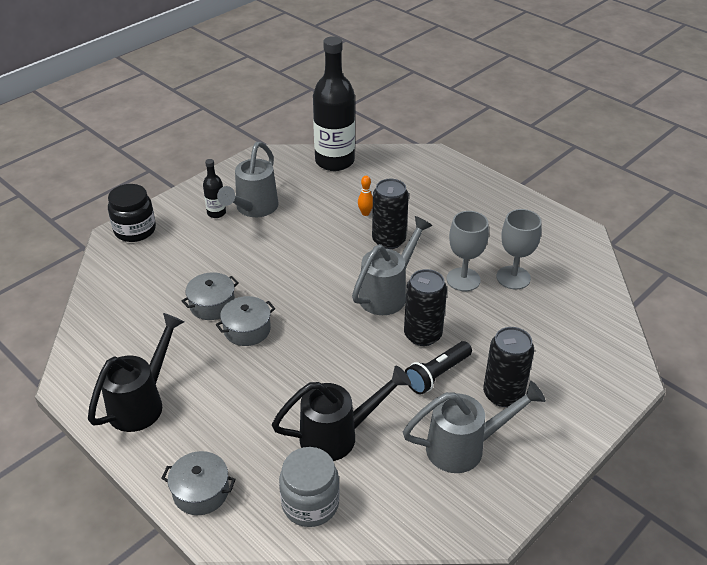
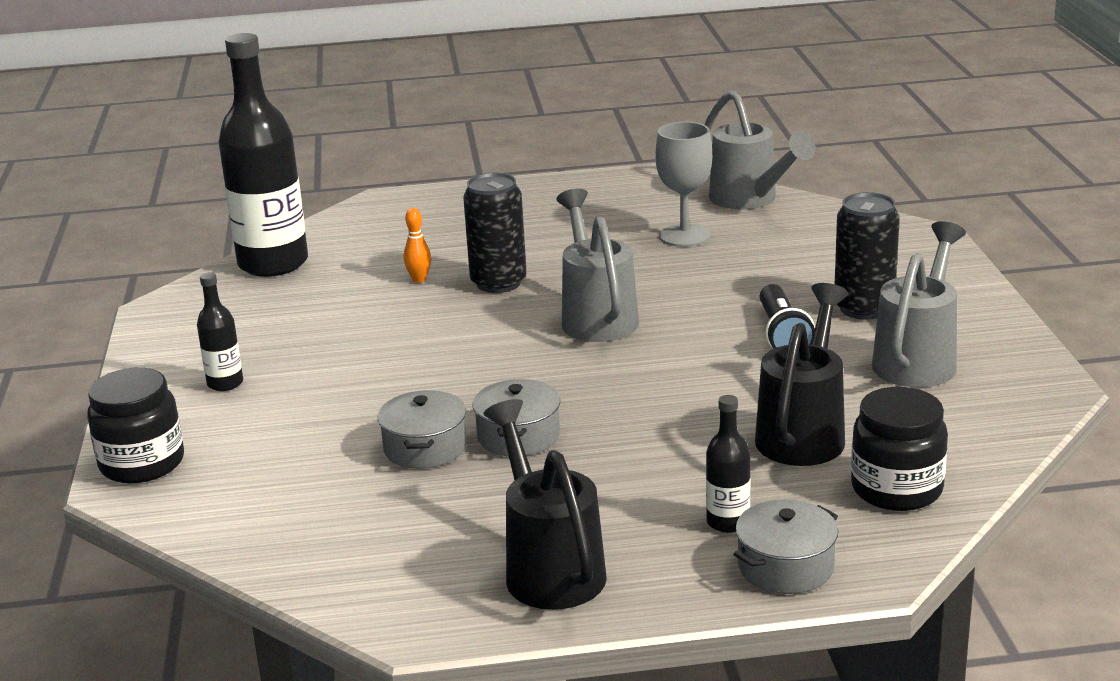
camera: 50 degrees left, 15 degrees down
grey watering can [217,142,279,217] -> grey watering can moved to [705,90,816,209]
grey jar [279,447,340,527] -> black jar [851,387,948,511]
black can [404,269,447,346] -> none
grey goblet [446,211,489,291] -> none
none -> black bottle [706,395,750,533]

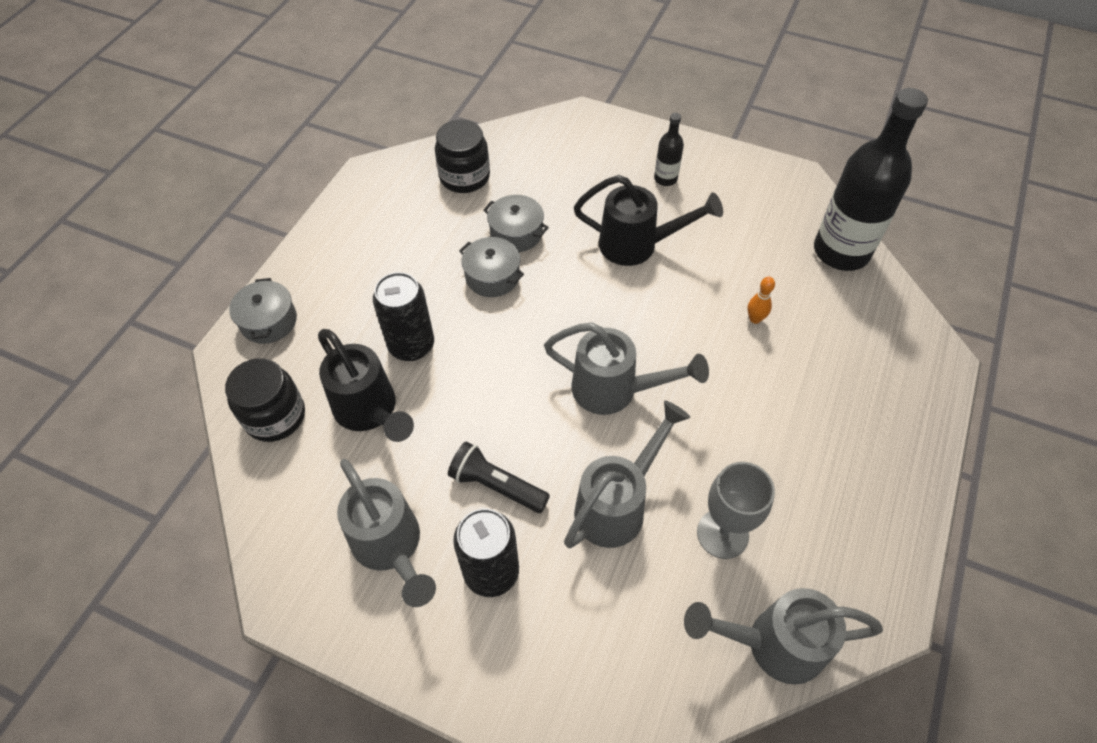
camera: 120 degrees right, 30 degrees up
black jar [87,368,184,483] -> black jar moved to [435,120,490,193]
black can [463,173,527,293] -> black can moved to [373,272,434,361]
black watering can [483,399,607,610] -> black watering can moved to [574,175,723,266]
black bottle [706,395,750,533] -> none
none -> grey watering can [564,401,690,548]

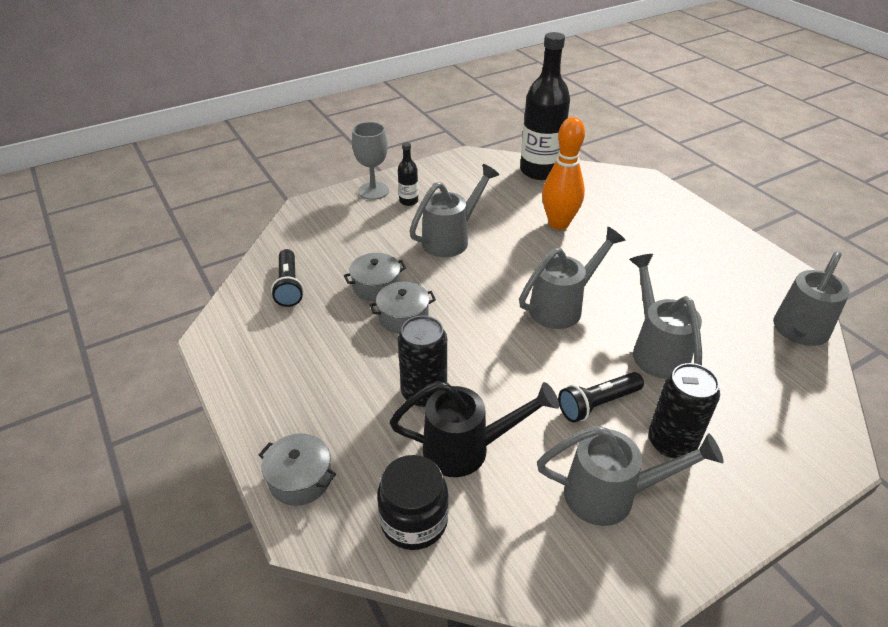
camera: 55 degrees left, 15 degrees down
black jar [435,120,490,193] -> black flashlight [271,249,304,307]
black watering can [574,175,723,266] -> grey watering can [409,164,499,257]
grey goblet [697,462,775,559] -> grey goblet moved to [352,122,389,200]
orange bowling pin [748,277,775,324] -> orange bowling pin [542,117,585,230], size x2.37

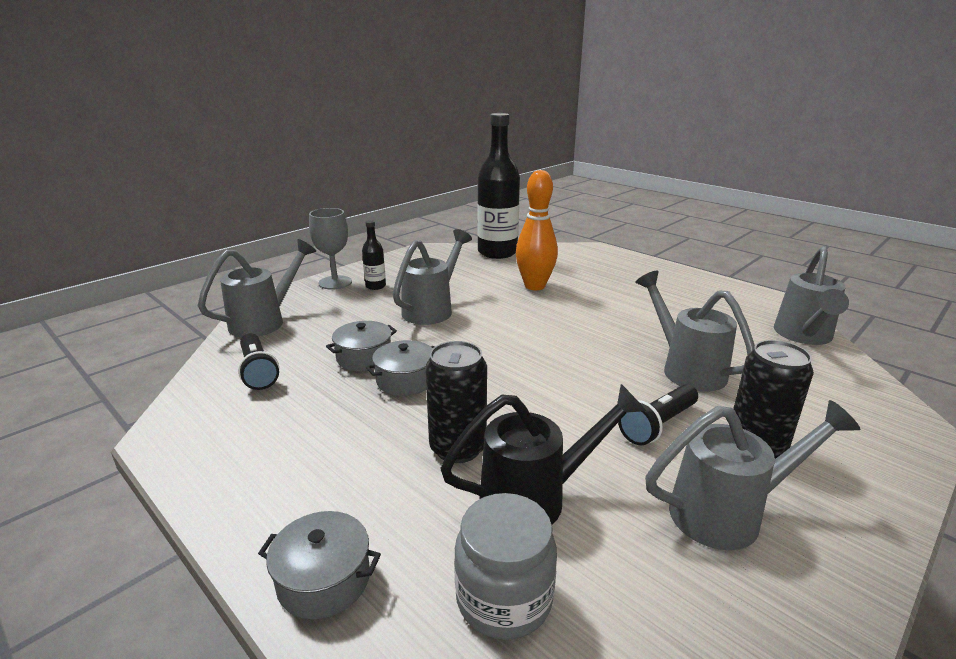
camera: 15 degrees left, 15 degrees down
black jar [377,455,449,550] -> grey jar [454,493,557,640]
grey watering can [519,227,625,329] -> grey watering can moved to [198,239,316,337]

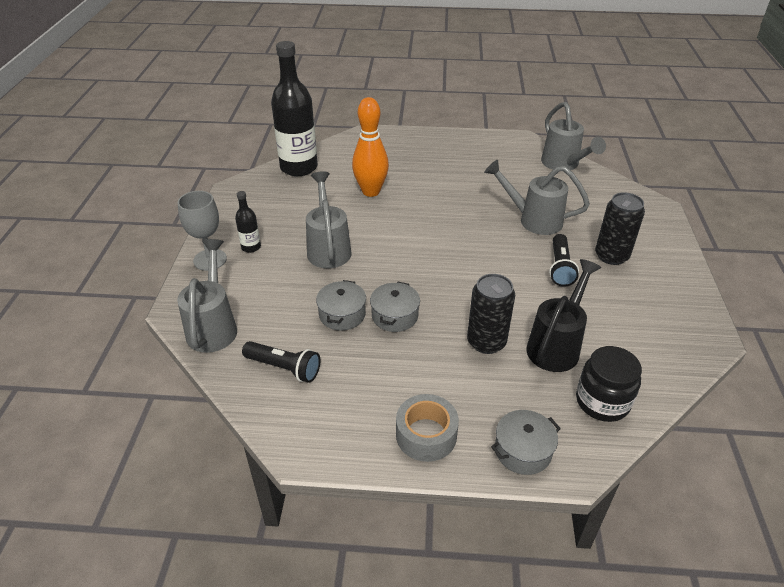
camera: 40 degrees left, 15 degrees up
grey jar [454,493,557,640] -> black jar [576,346,642,422]
grey watering can [645,400,861,550] -> none
none -> grey tape [396,394,459,462]

